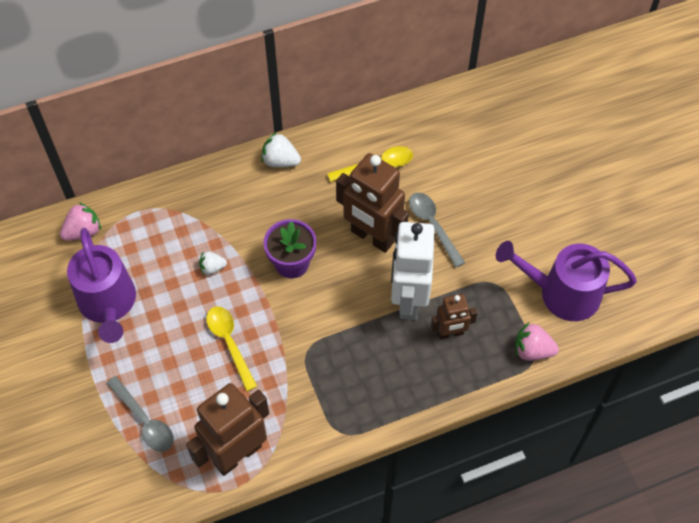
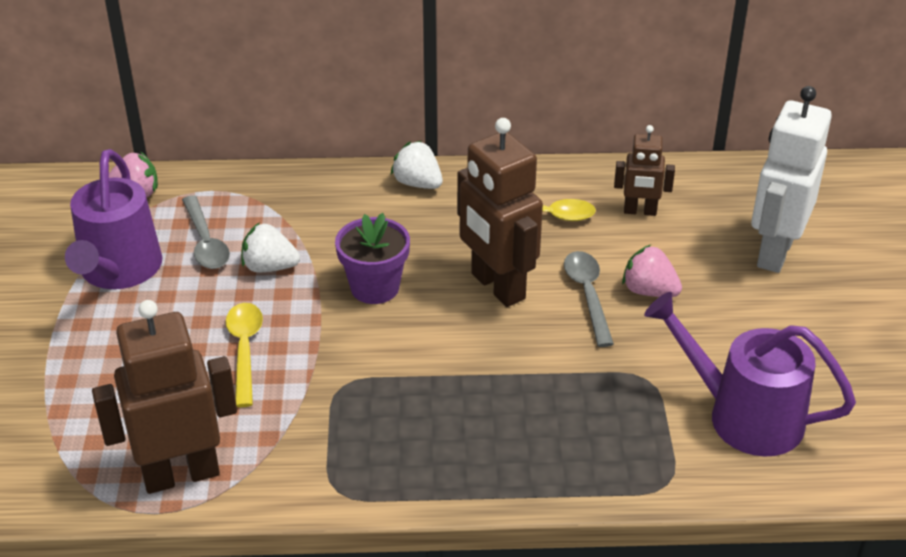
camera: 20 degrees right, 20 degrees down
grey spoon [106,376,174,452] -> grey spoon moved to [182,195,230,269]
white strawberry [199,251,227,275] -> white strawberry [241,222,300,272], size x1.52
white robot [391,222,435,320] -> white robot moved to [751,86,832,273]
brown robot [431,294,478,340] -> brown robot moved to [614,125,675,216]
pink strawberry [515,323,559,361] -> pink strawberry moved to [622,245,682,297]

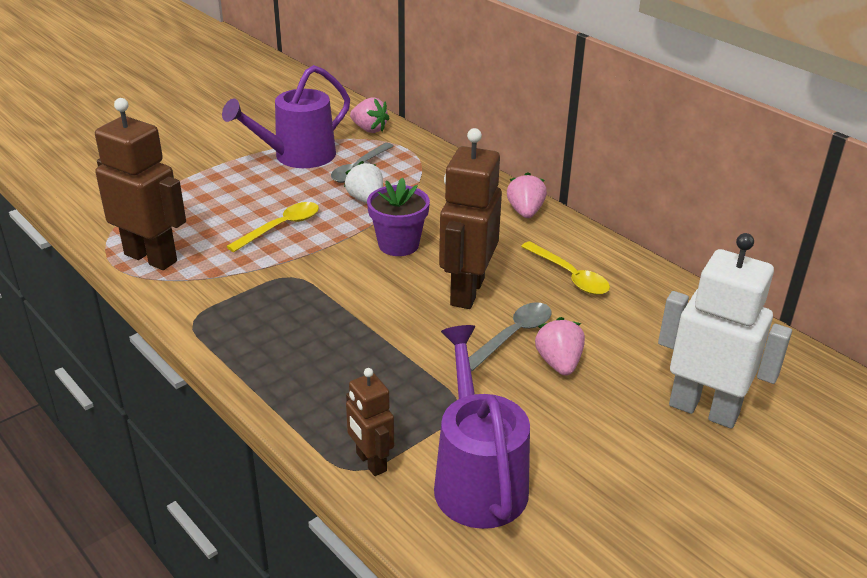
camera: 50 degrees right, 5 degrees down
white strawberry [391,141,443,189] -> pink strawberry [507,172,547,218]
brown robot [614,125,675,216] -> brown robot moved to [346,368,394,476]
white robot [751,86,832,273] -> white robot turned 45 degrees clockwise [658,233,792,429]

